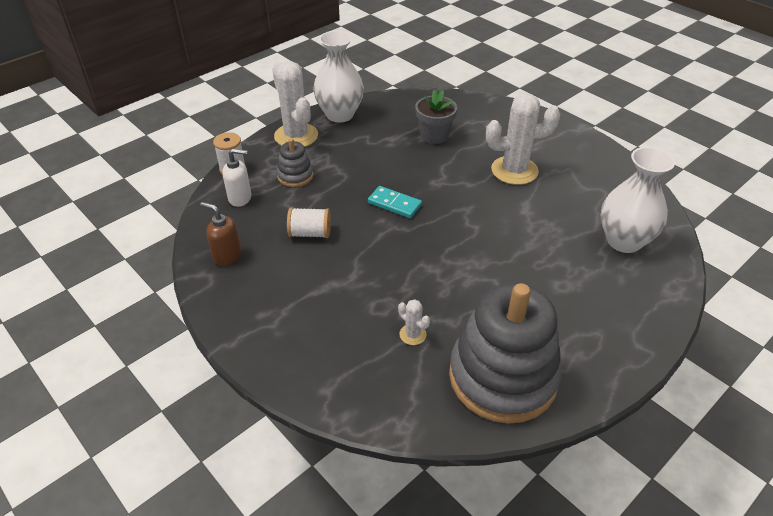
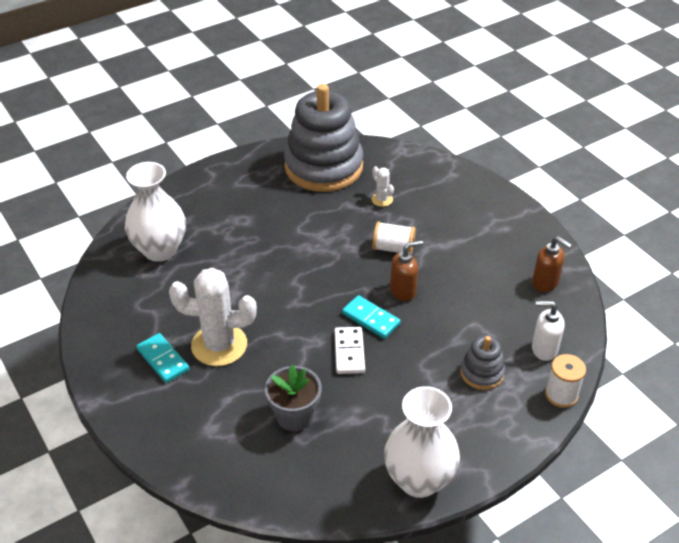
camera: 170 degrees left, 0 degrees up
white cactus [272,61,318,147] -> none
white spool [287,207,331,238] -> white spool moved to [373,222,416,254]
none -> turquoise domino [136,333,189,383]
none -> white domino [334,327,365,374]
none -> brown soap dispenser [390,240,423,301]

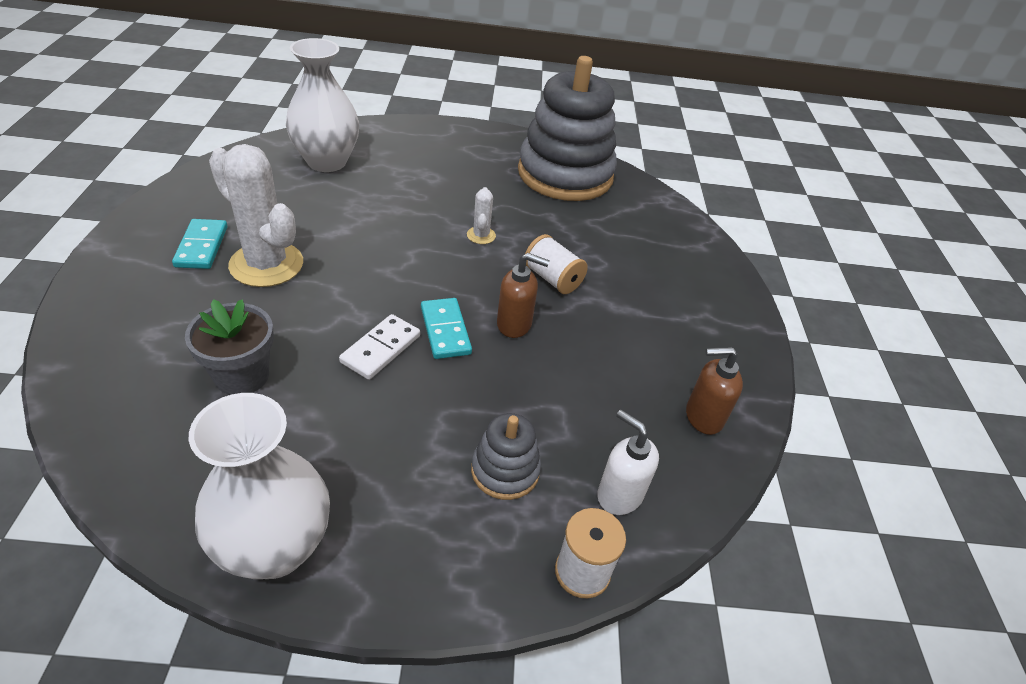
camera: 30 degrees right, 0 degrees up
white cactus [371,166,394,207] -> white cactus moved to [467,187,496,244]
brown soap dispenser [532,236,572,292] -> brown soap dispenser turned 105 degrees clockwise [686,347,743,435]

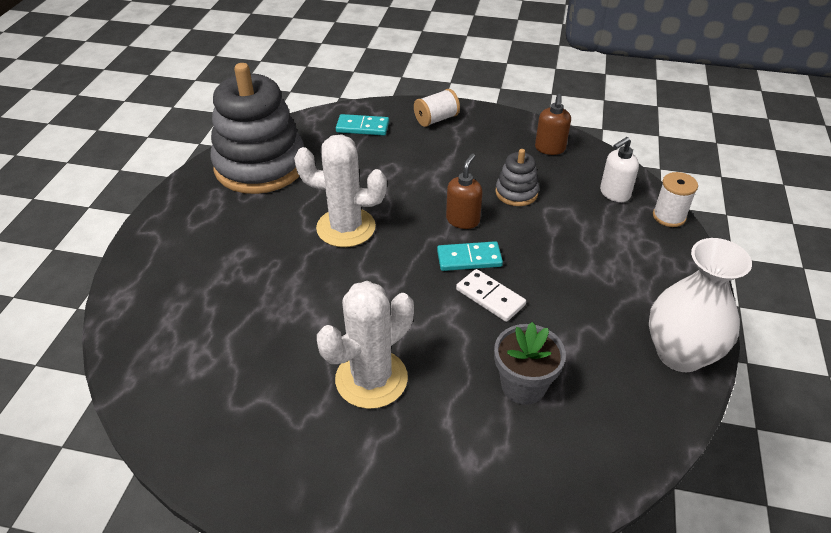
camera: 75 degrees left, 0 degrees up
turquoise domino [172,219,227,269] -> turquoise domino moved to [336,114,389,135]
white vase [286,38,359,172] -> none
white cactus [467,187,496,244] -> white cactus [294,134,387,247], size x2.22
grey stacking toy [471,413,541,500] -> grey stacking toy moved to [495,149,539,206]
white spool [525,234,588,294] -> white spool moved to [414,89,460,127]

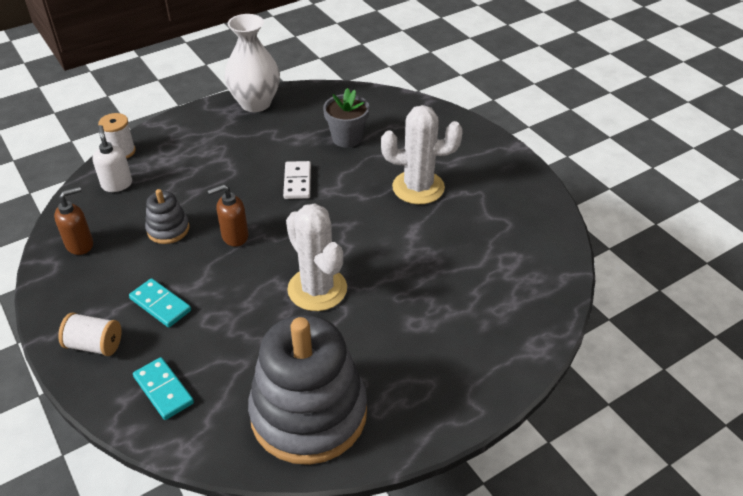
camera: 135 degrees left, 0 degrees up
turquoise domino [437,241,503,271] -> turquoise domino moved to [129,278,191,328]
white soap dispenser [600,137,639,202] -> white soap dispenser turned 120 degrees counterclockwise [92,125,132,192]

